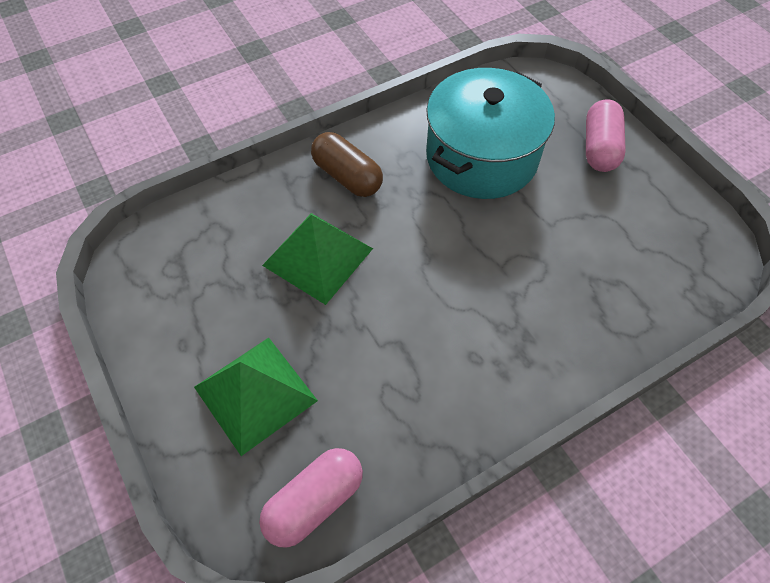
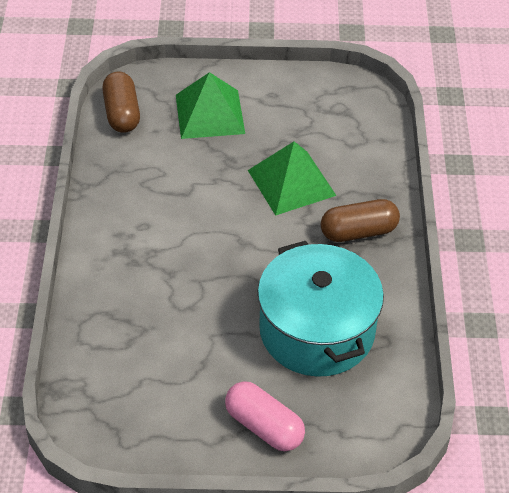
camera: 120 degrees right, 10 degrees down
pink capsule [259,448,363,548] -> brown capsule [102,72,140,133]

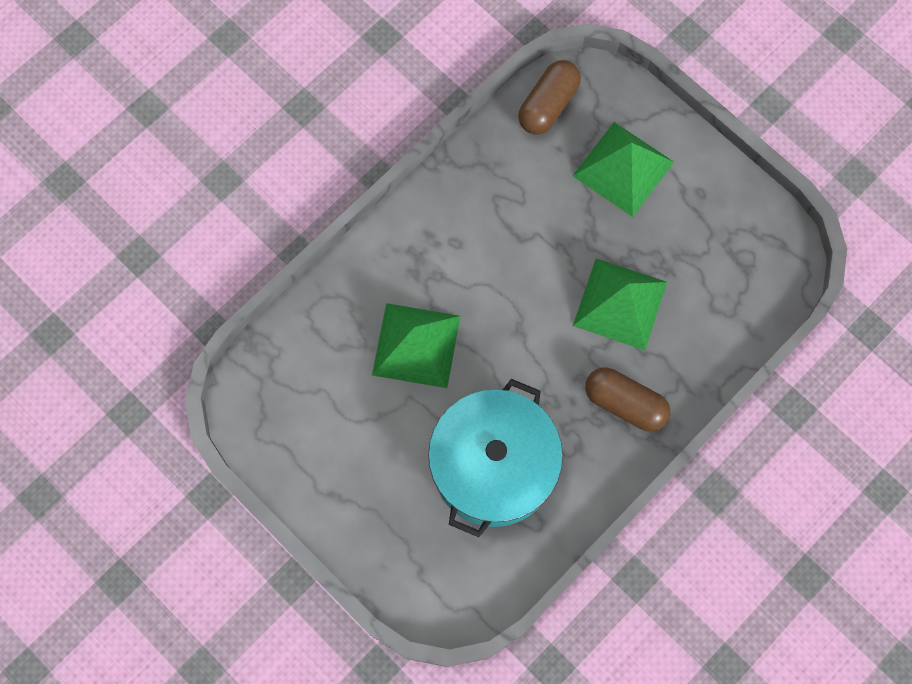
camera: 45 degrees right, 25 degrees up
pink capsule [225,381,305,451] -> none
none -> green pyramid [372,303,460,388]

